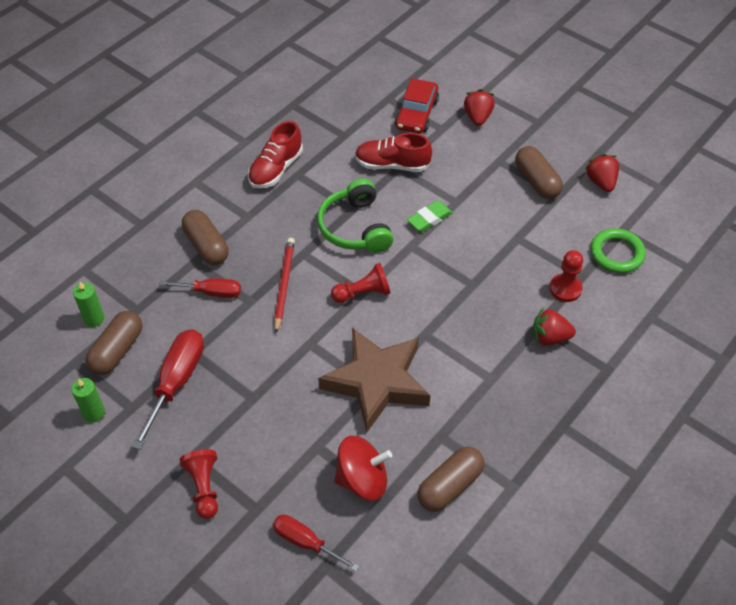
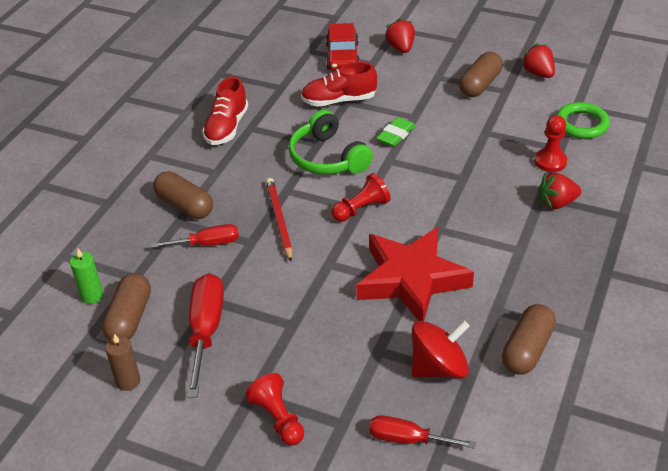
camera: 15 degrees left, 10 degrees down
green candle [71,378,105,423] -> brown candle [105,334,140,391]
brown star [318,328,430,432] -> red star [356,227,474,321]
brown capsule [515,146,563,199] -> brown capsule turned 75 degrees clockwise [459,52,503,97]

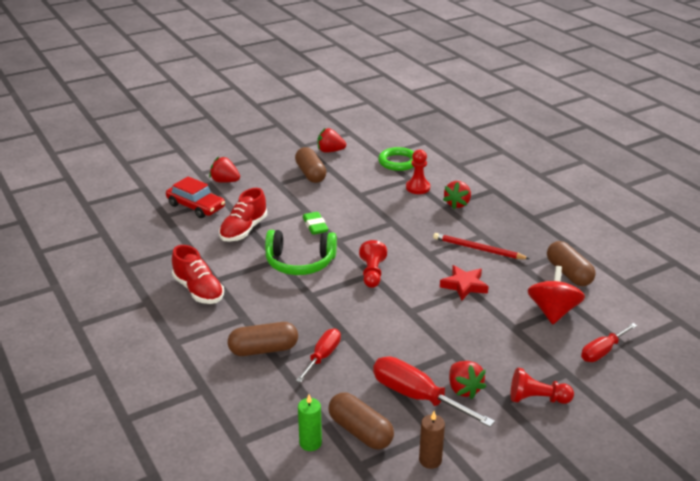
camera: 55 degrees left, 10 degrees down
red pencil [266,178,292,261] -> red pencil moved to [433,233,530,259]
red star [356,227,474,321] -> red star [440,265,489,301], size x0.51
none -> red strawberry [449,361,486,399]

